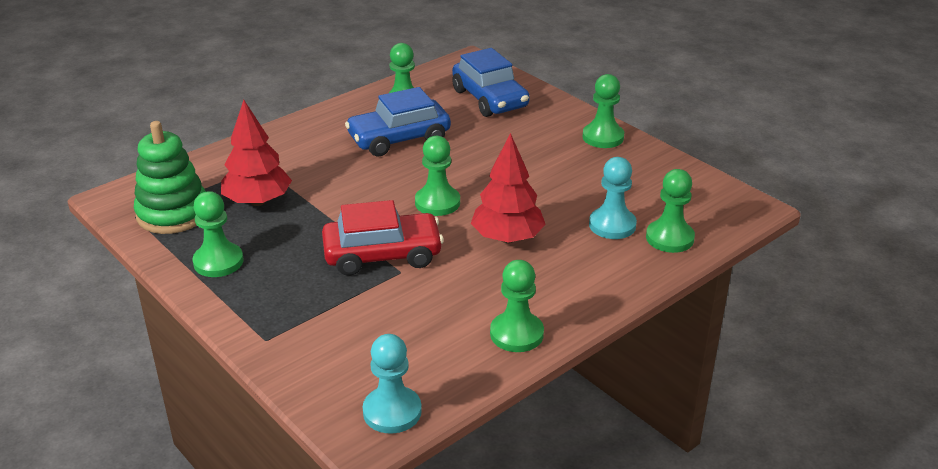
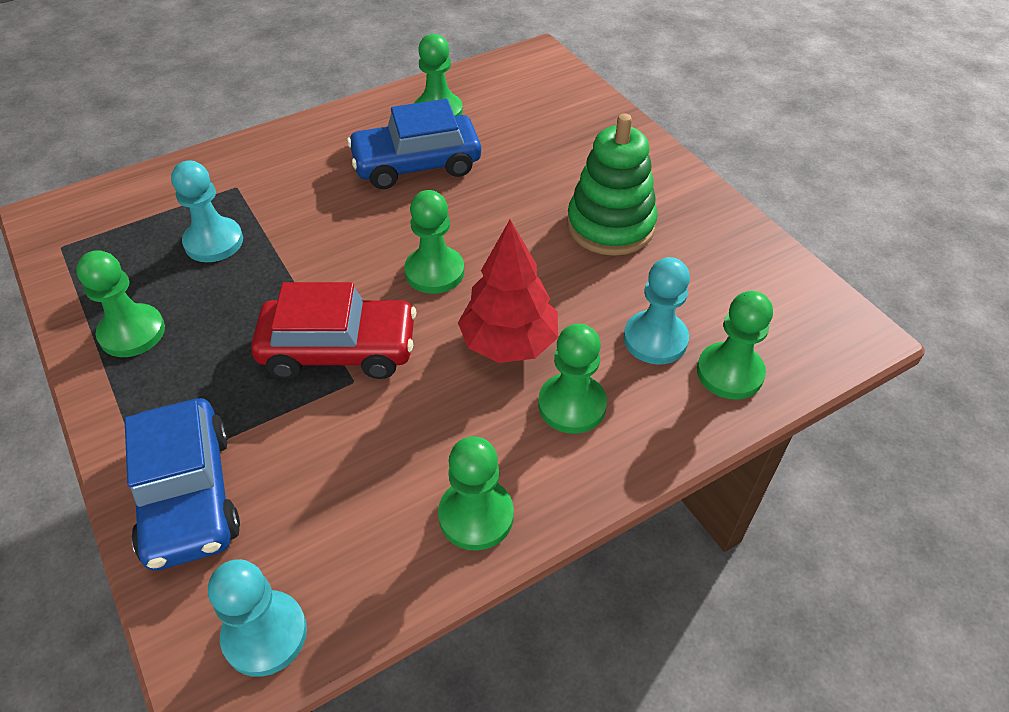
camera: 10 degrees right, 15 degrees up
green stacking toy [134,121,206,234] -> green stacking toy moved to [567,113,657,256]
red tree [221,100,292,206] -> turquoise pawn [171,160,243,262]
blue car [452,48,530,117] -> blue car moved to [125,398,240,570]
green pawn [583,74,624,148] -> green pawn moved to [538,323,607,434]

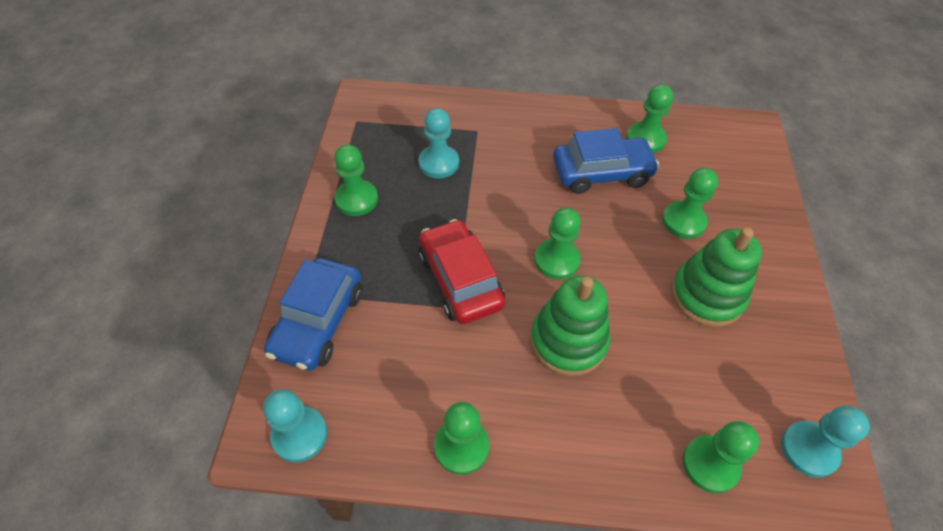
camera: 35 degrees right, 5 degrees up
red car [251,282,416,379] -> red car turned 150 degrees counterclockwise [419,219,505,324]
blue car [347,99,481,189] -> blue car turned 150 degrees clockwise [553,128,659,194]
red tree [458,220,558,363] -> green stacking toy [530,275,610,376]
green pawn [538,323,607,434] -> green pawn moved to [662,168,718,239]
turquoise pawn [624,257,690,365] -> turquoise pawn moved to [781,406,870,478]

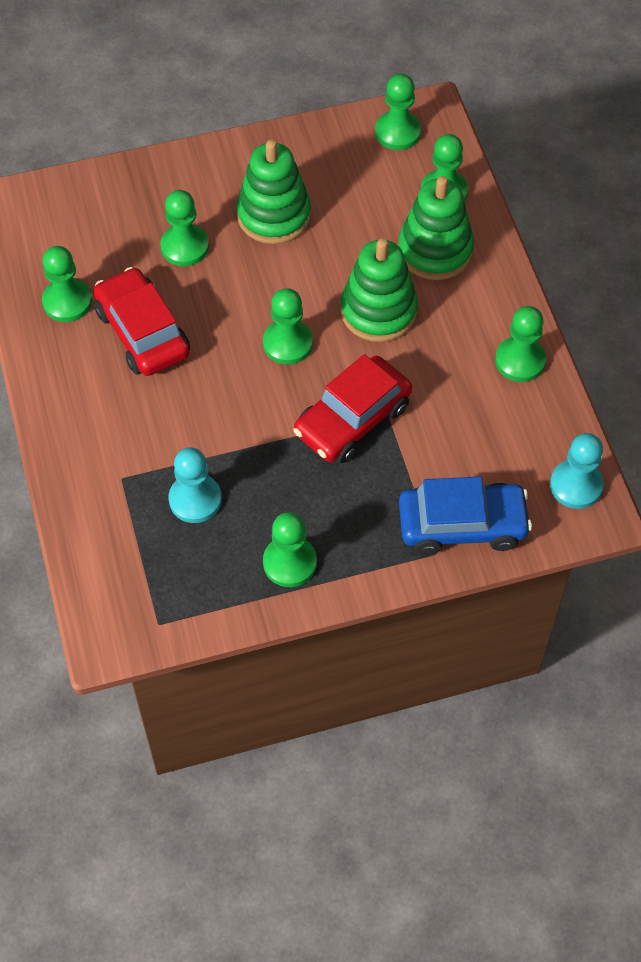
camera: 110 degrees left, 5 degrees up
blue car [553,128,659,194] -> red car [94,267,190,376]
turquoise pawn [781,406,870,478] -> green pawn [375,74,421,150]
none -> green stacking toy [398,176,474,280]

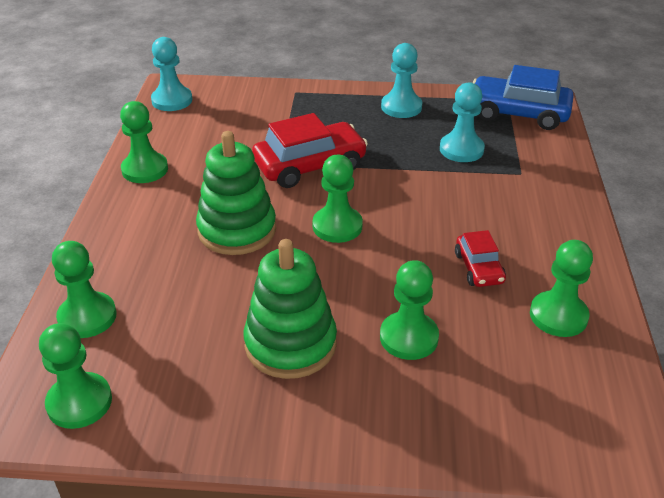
camera: 160 degrees left, 20 degrees down
red car [94,267,190,376] -> red car [455,230,506,287], size x0.55
green pawn [263,512,317,587] -> turquoise pawn [381,43,422,118]
green stacking toy [398,176,474,280] -> none
blue car [399,477,532,555] -> blue car moved to [473,65,574,130]

